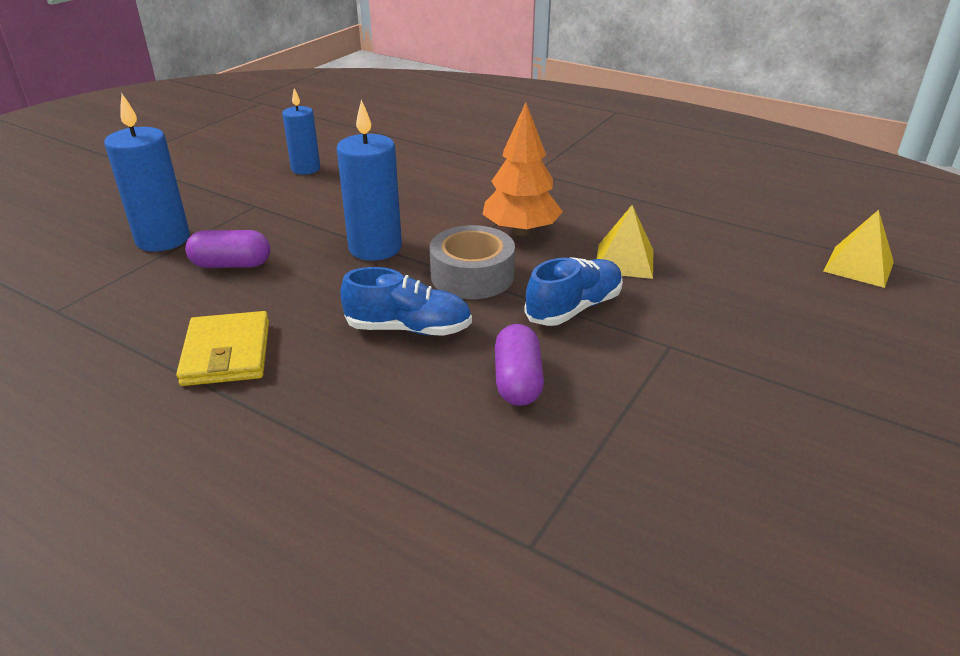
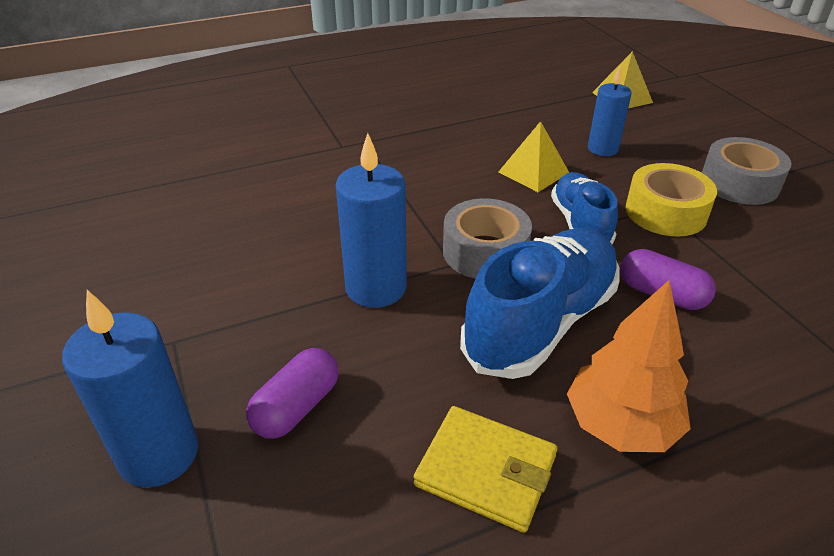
camera: 55 degrees left, 5 degrees up
blue candle [282,88,320,175] -> blue candle moved to [588,67,632,156]
blue shoe [341,267,472,336] -> blue shoe [460,228,620,379], size x1.66
orange tree [483,102,563,236] -> orange tree moved to [567,280,691,452]
none -> yellow tape [626,163,717,237]
none -> grey tape [702,137,791,205]

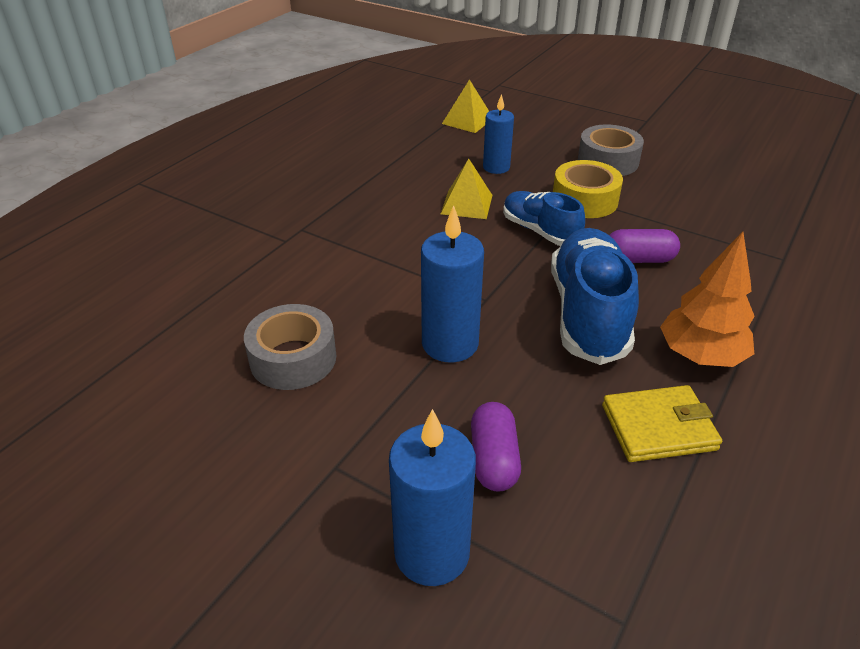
camera: 35 degrees left, 0 degrees up
grey tape [443,199,532,279] -> grey tape moved to [244,304,336,390]

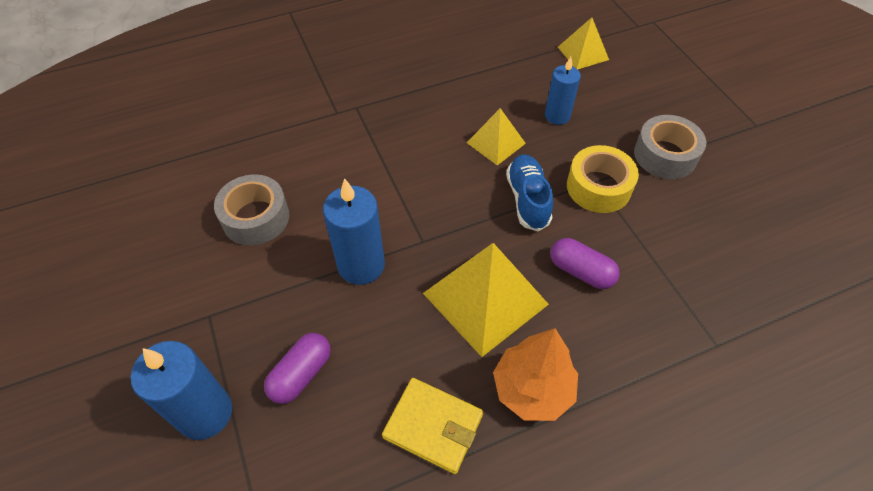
camera: 35 degrees right, 15 degrees up
blue shoe [551,228,639,365] -> yellow pyramid [423,243,549,357]

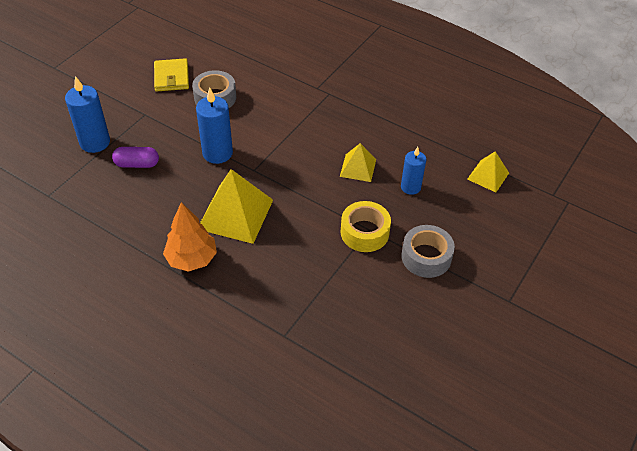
camera: 55 degrees right, 5 degrees down
yellow wallet [382,378,483,474] -> yellow wallet moved to [154,58,189,91]
blue shoe [506,154,553,231] -> none
purple capsule [551,238,620,289] -> none

